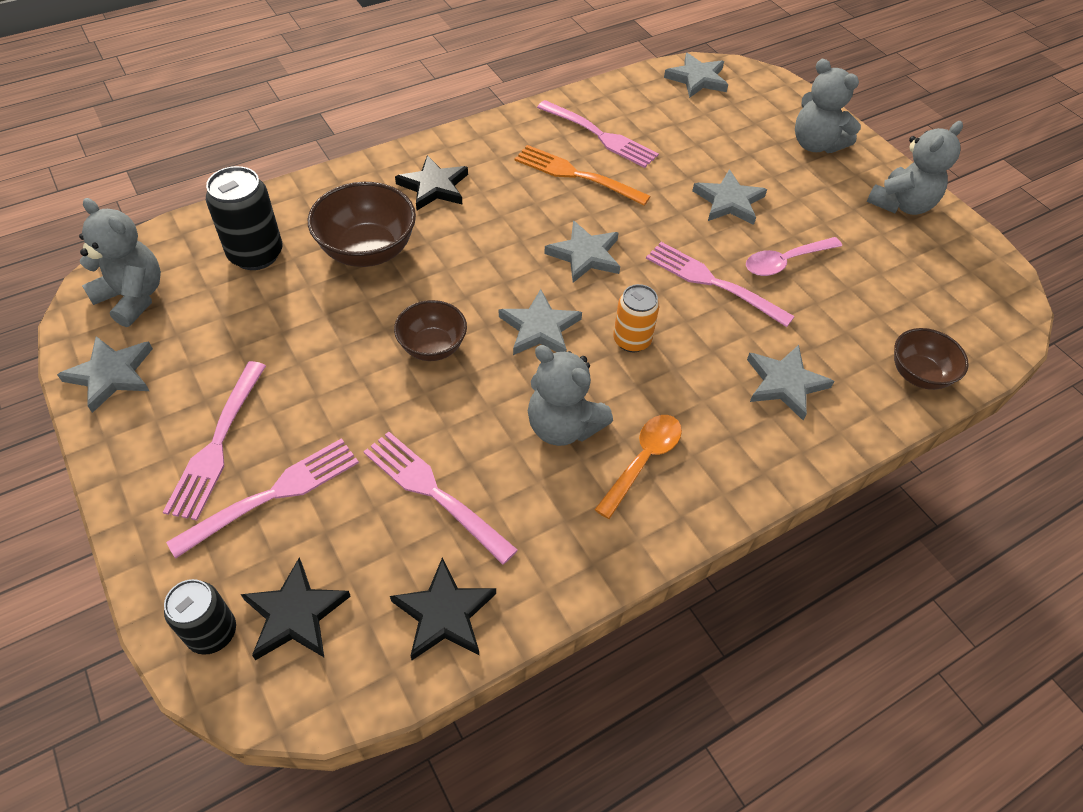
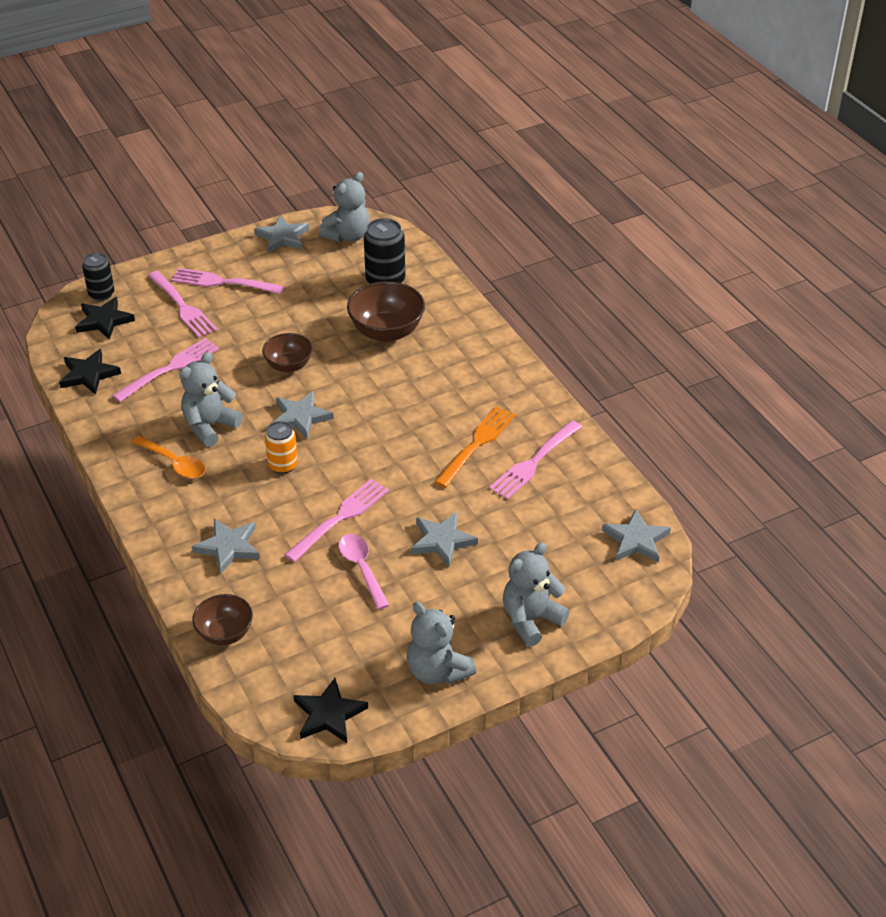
camera: 95 degrees right, 10 degrees down
black star [395,155,468,210] -> black star moved to [293,678,368,743]
grey star [544,221,620,283] -> none

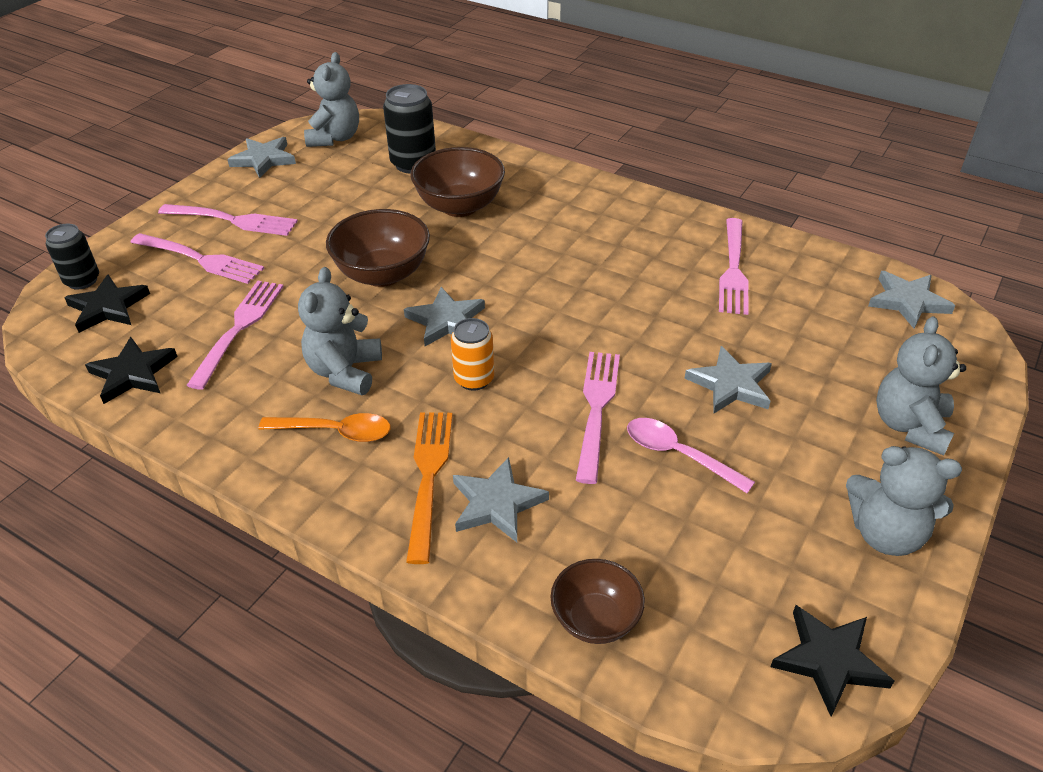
camera: 30 degrees left, 0 degrees up
pink fork [172,268,284,294] -> pink fork turned 150 degrees counterclockwise [158,204,298,236]
brown bowl [262,333,313,372] -> brown bowl [326,209,430,287], size x1.58
orange fork [435,406,515,488] -> orange fork moved to [406,412,453,564]

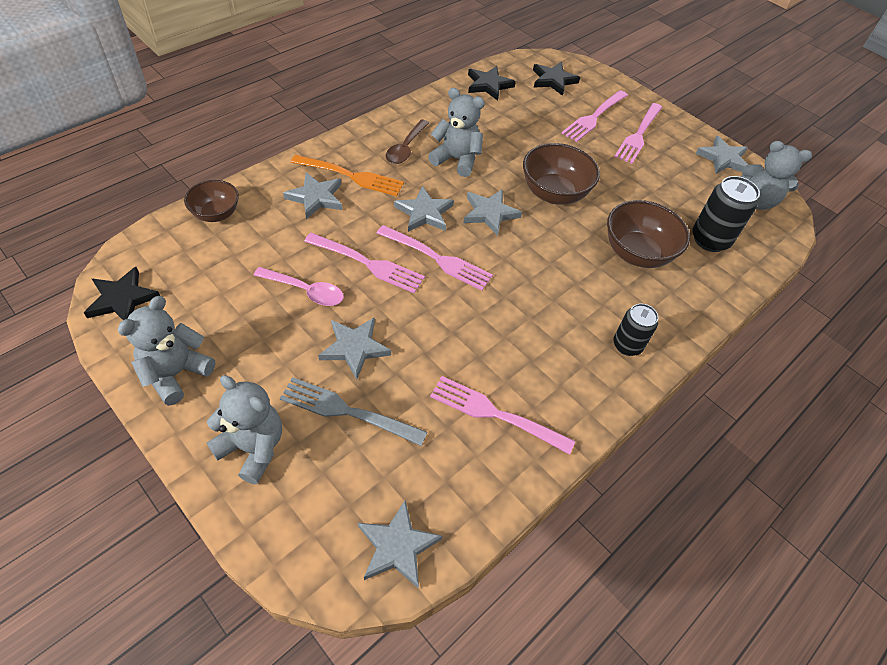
camera: 100 degrees right, 10 degrees up
black can [45,224,99,290] -> black can moved to [613,304,658,356]
pink fork [187,281,284,390] -> pink fork moved to [377,225,493,291]
orange spoon [258,413,390,442] -> brown spoon [386,119,429,164]
orange can [451,318,494,391] -> grey star [394,186,454,232]
pink spoon [627,418,755,493] -> pink spoon turned 60 degrees clockwise [254,267,344,306]
none -> grey fork [280,377,427,446]

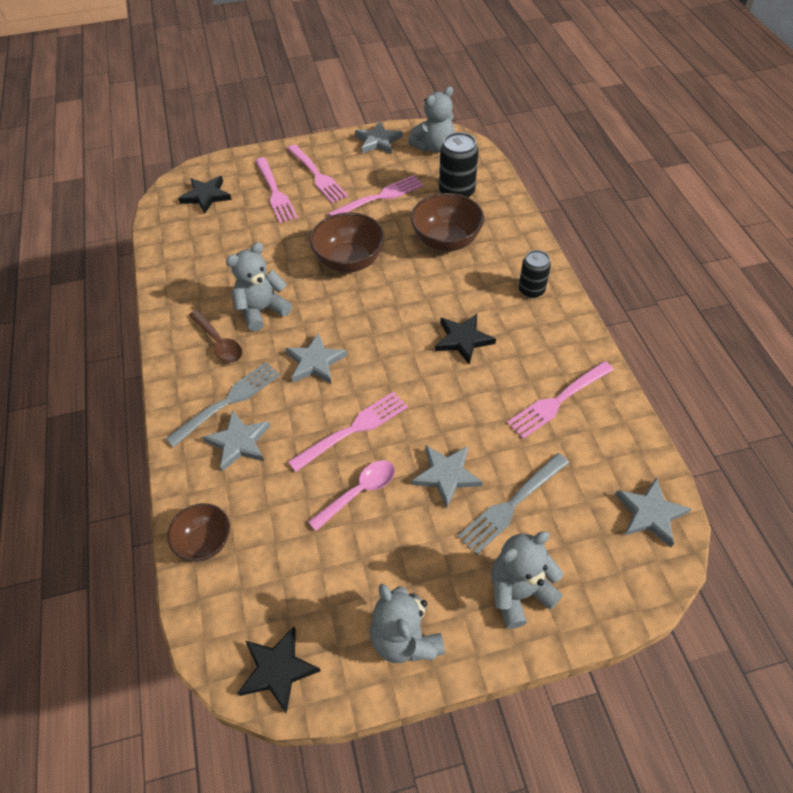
camera: 55 degrees left, 0 degrees up
orange fork [291,155,404,196] -> grey fork [165,362,280,447]
pink fork [377,225,493,291] -> pink fork moved to [328,175,424,216]
grey star [463,190,522,236] -> none
black star [468,66,516,101] -> black star moved to [435,314,496,365]

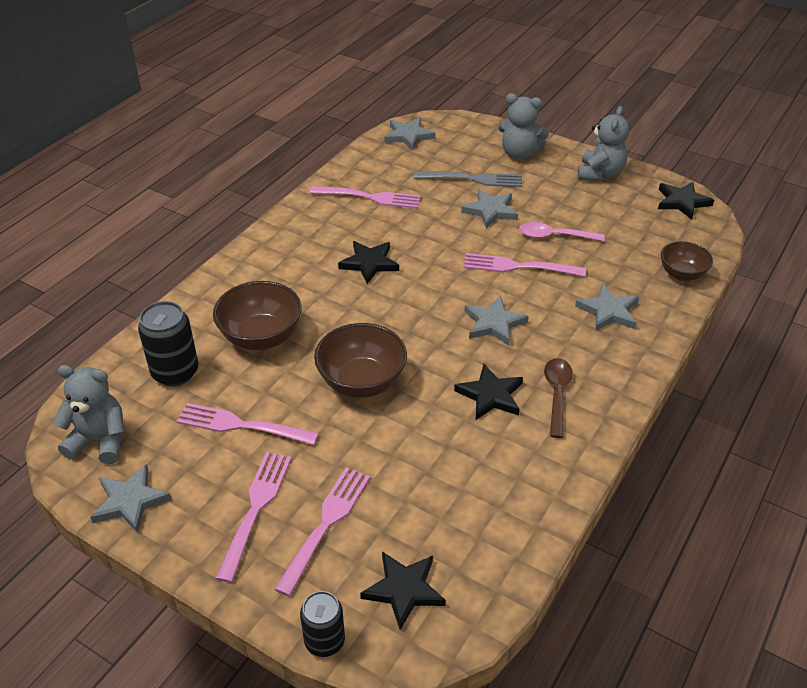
camera: 135 degrees left, 10 degrees down
grey fork [165,362,280,447] -> none
grey teddy bear [226,242,292,332] -> black star [454,364,523,420]
black can [519,250,551,298] -> black can moved to [300,591,345,657]

